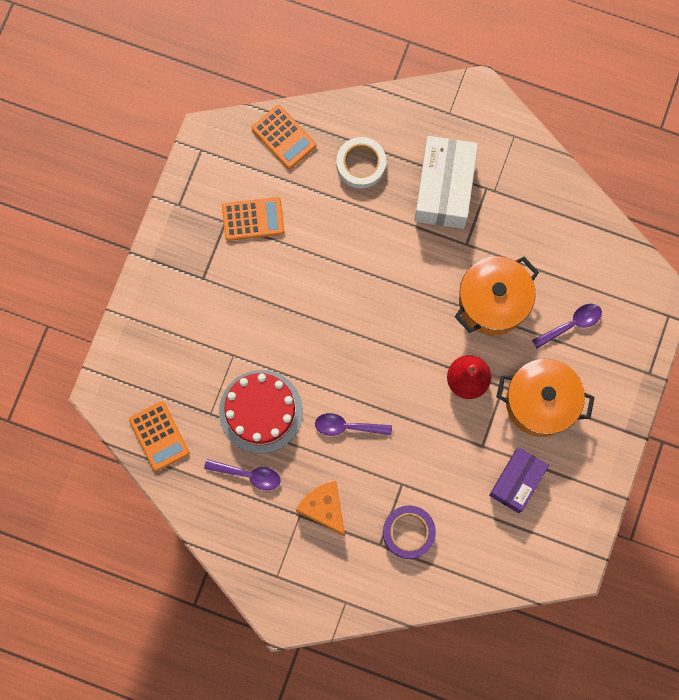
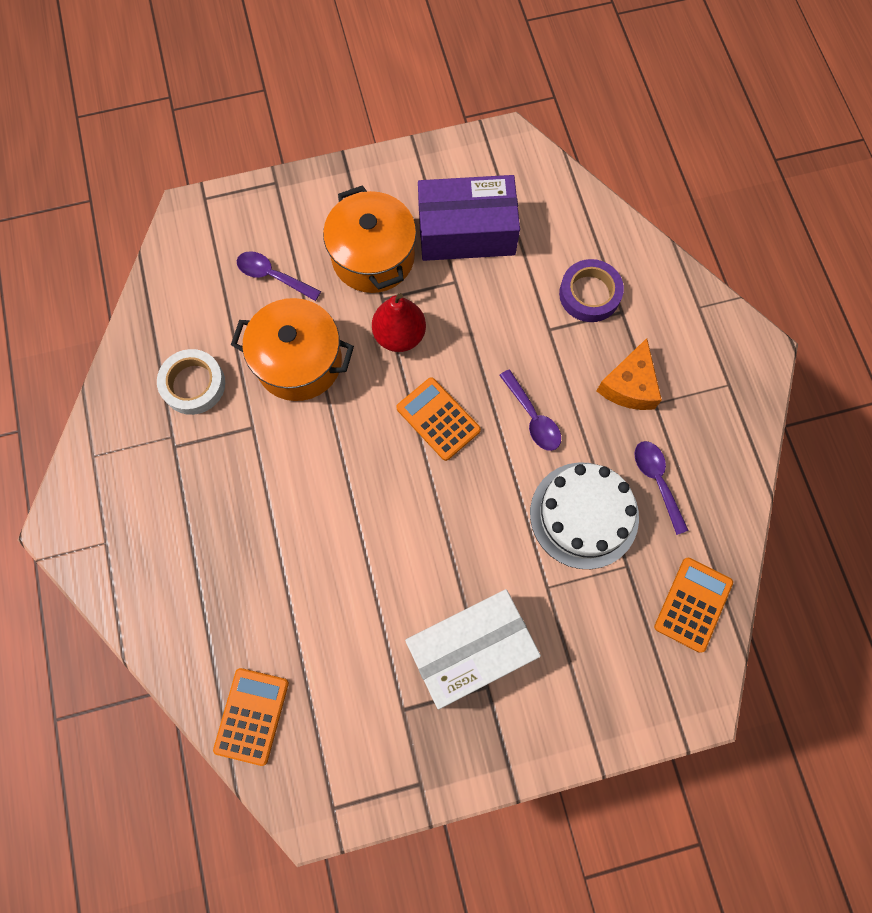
camera: 125 degrees left, 5 degrees down
red cake [219,370,303,454] -> white cake [530,462,639,569]
orange calculator [222,197,284,241] -> orange calculator moved to [396,377,481,461]
white tape [336,137,386,189] -> white tape moved to [157,349,225,415]
white box [414,136,478,229] -> white box moved to [405,589,541,709]
purple box [489,447,549,513] -> purple box [418,175,520,261], size x1.51

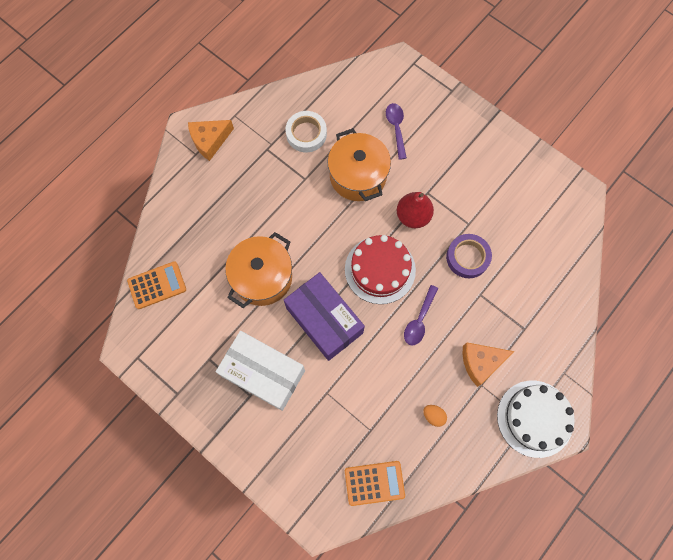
camera: 55 degrees right, 0 degrees up
orange pot [323,185,416,293] -> orange pot moved to [225,232,292,308]
orange calculator [396,377,481,461] -> red cake [345,235,416,304]
purple box [418,175,520,261] -> purple box moved to [284,272,365,361]
white cake [530,462,639,569] -> white cake moved to [497,381,575,458]
purple tape [559,259,624,322] -> purple tape moved to [446,234,492,278]
purple spoon [634,441,688,535] -> orange egg [423,405,447,427]
none -> orange cheese [188,120,234,161]

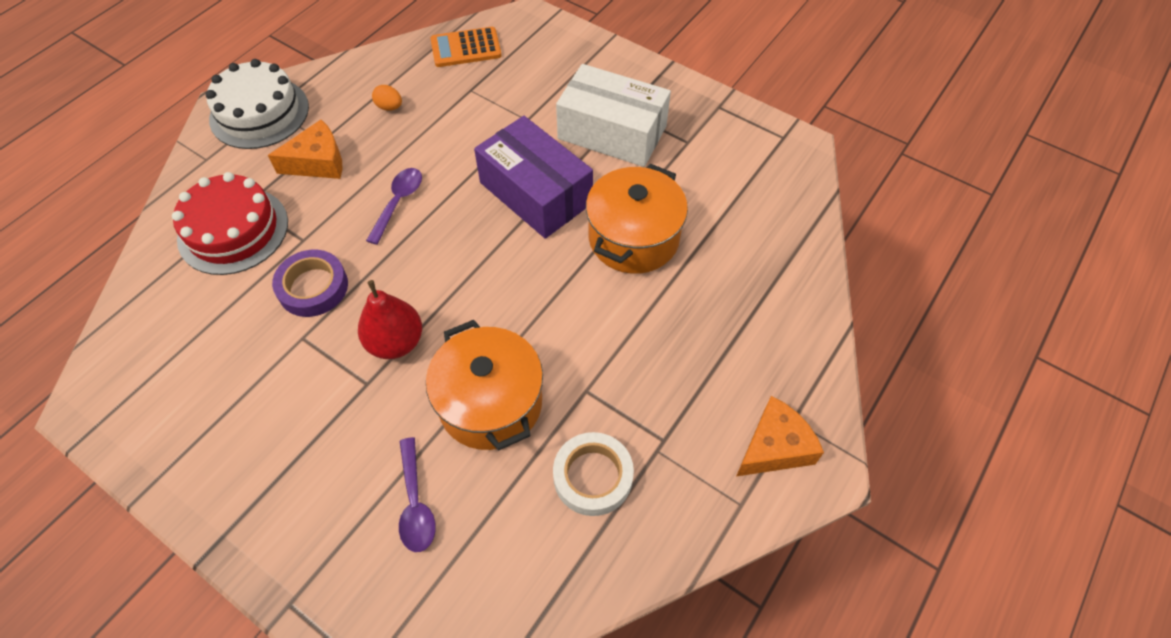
camera: 175 degrees right, 15 degrees down
orange calculator [127,261,186,309] -> none
red cake [345,235,416,304] -> red cake moved to [172,172,288,275]

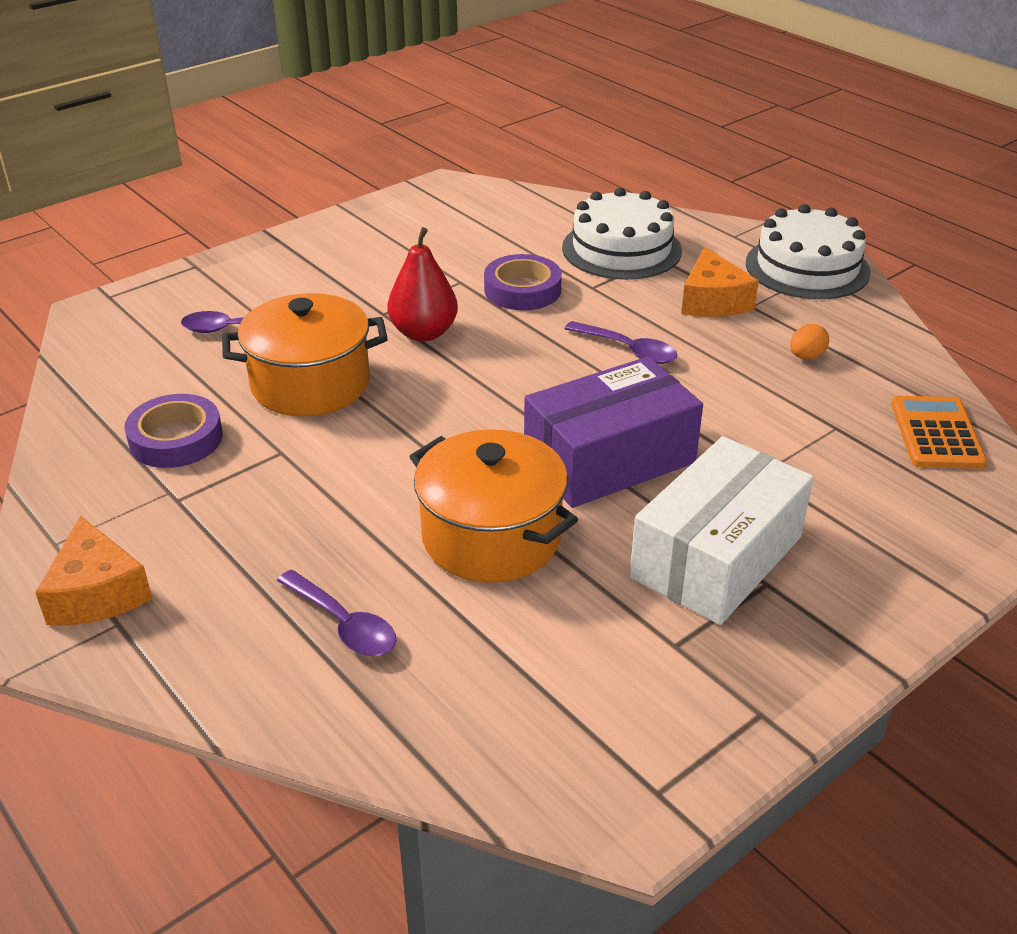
camera: 105 degrees right, 20 degrees down
red cake [172,172,288,275] -> white cake [562,188,682,280]
white tape [553,432,634,516] -> purple tape [124,394,223,468]
none -> purple spoon [277,570,396,656]

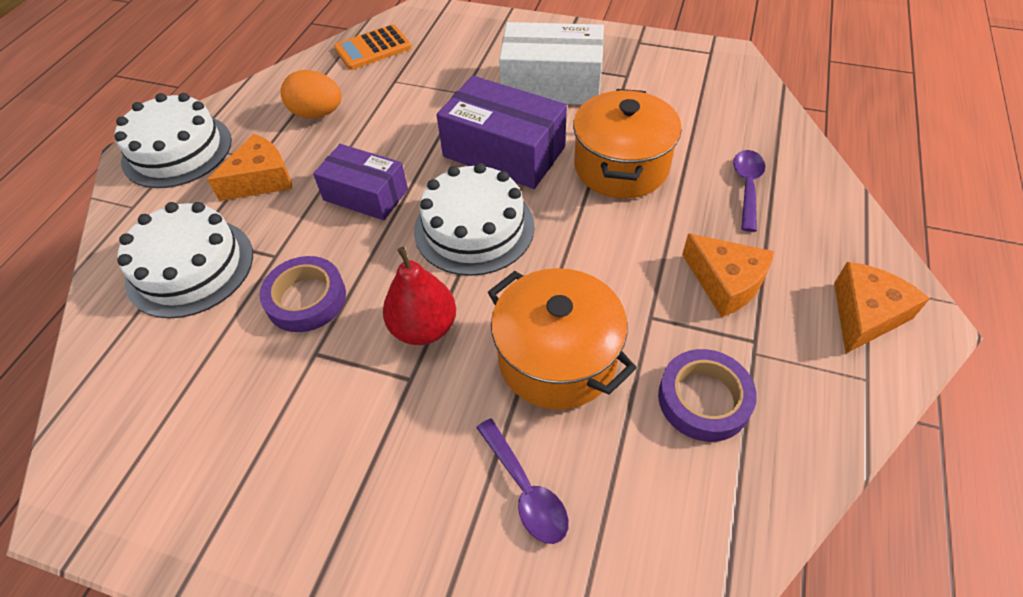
camera: 120 degrees left, 15 degrees up
purple spoon [564,321,678,364] -> purple box [313,144,408,220]
orange egg [790,324,829,359] -> orange egg [281,70,342,118], size x1.77
none -> white cake [414,163,535,276]
none -> orange cheese [682,233,775,317]

